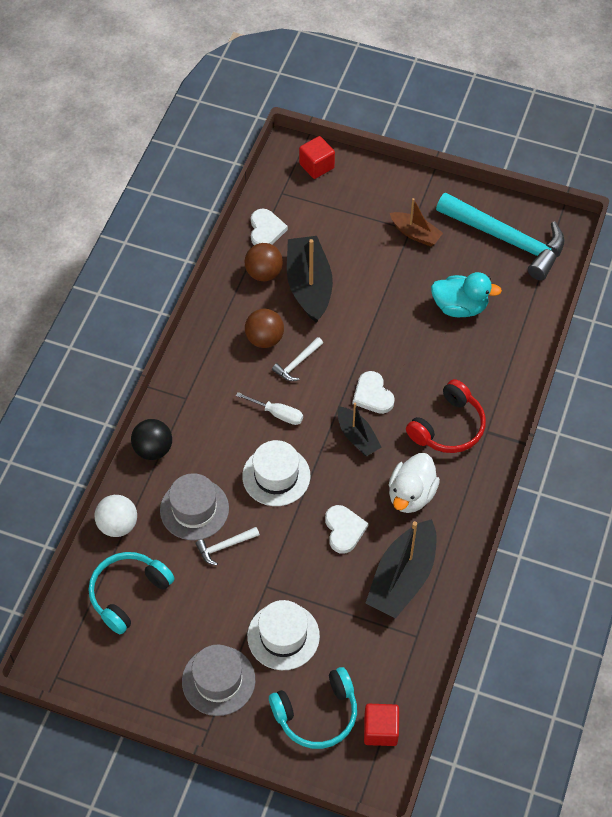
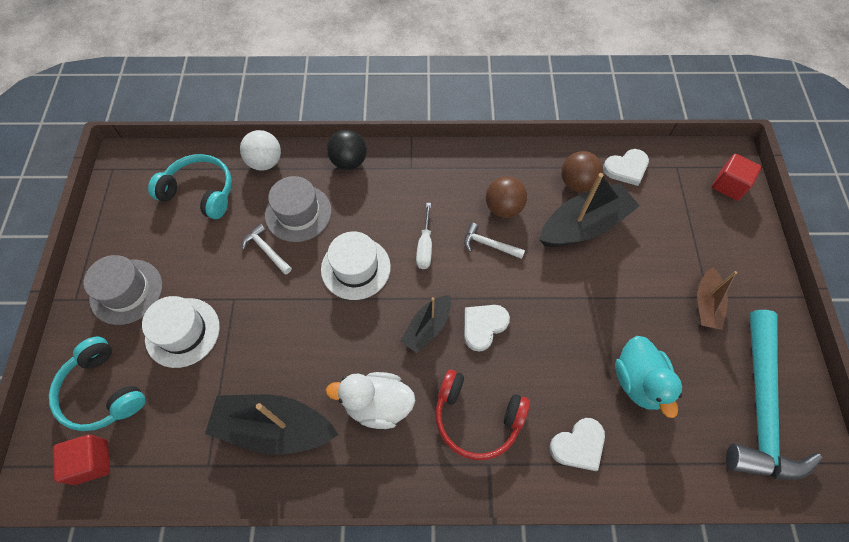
camera: 70 degrees right, 5 degrees up
white heart [325,505,368,554] -> white heart moved to [550,418,605,471]

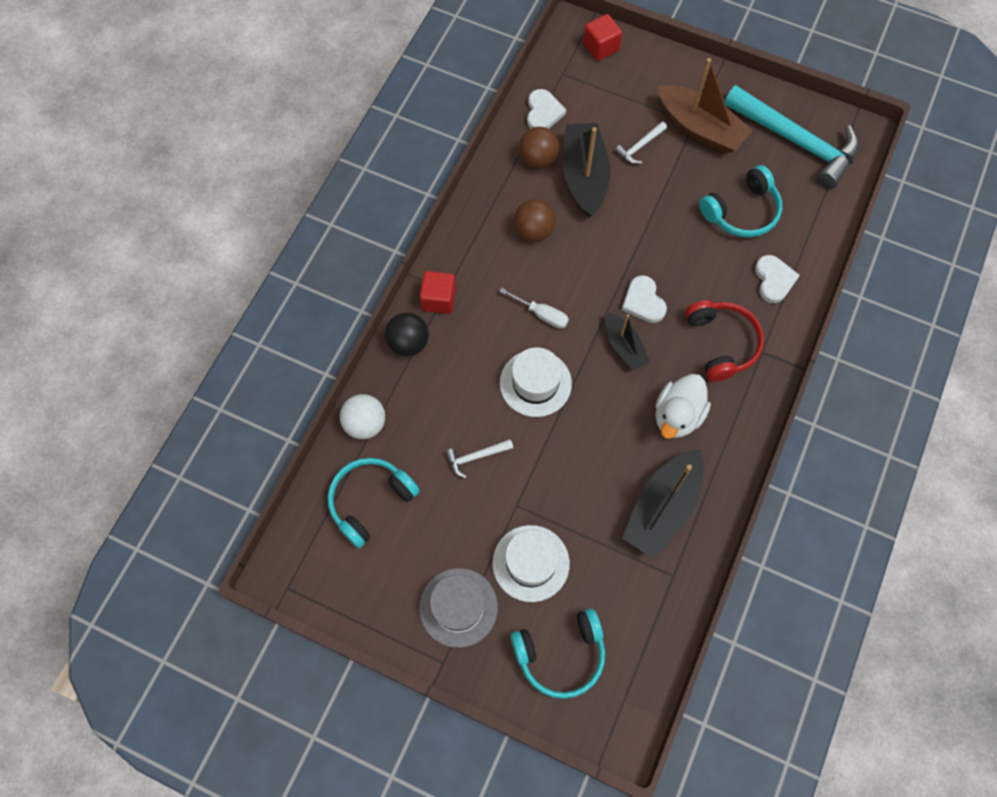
camera: 65 degrees left, 5 degrees up
red cube [53,434,110,485] -> red cube moved to [419,271,456,314]
grey hat [265,176,332,242] -> none
red headphones [435,370,530,460] -> red headphones turned 60 degrees counterclockwise [685,300,764,382]
white hammer [464,223,525,259] -> white hammer moved to [614,122,667,164]
turquoise duck [615,336,682,418] -> turquoise headphones [699,165,782,238]
brown boat [697,267,737,330] -> brown boat [657,58,753,154], size x1.71

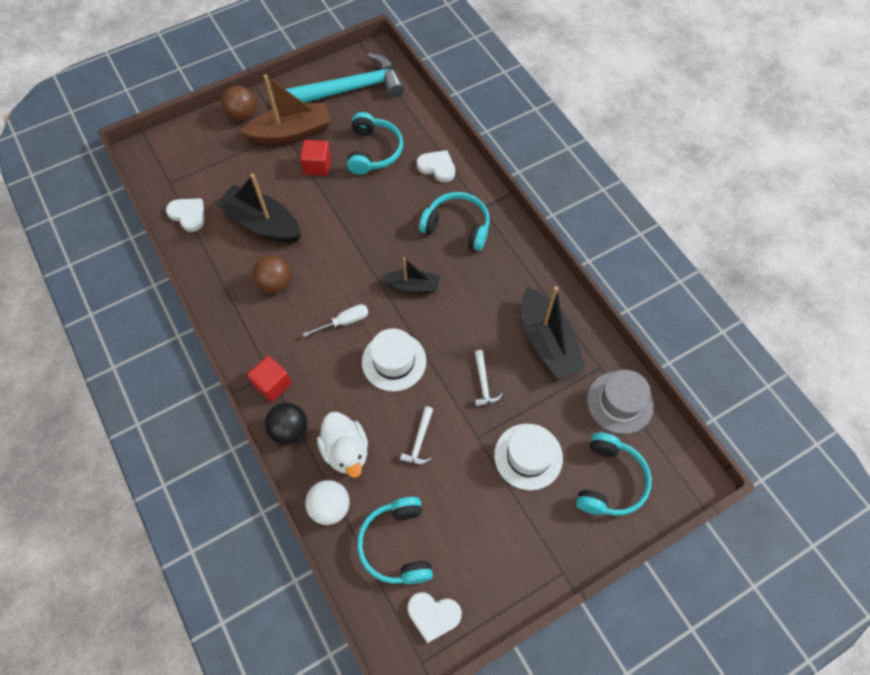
camera: 55 degrees left, 5 degrees down
grey hat [419,568,498,648] -> grey hat moved to [587,370,654,434]
brown ball [519,127,559,169] -> brown ball moved to [221,86,256,121]
red cube [583,14,622,61] -> red cube moved to [300,140,331,176]
white hammer [614,122,667,164] -> white hammer moved to [474,350,503,407]
white heart [622,275,667,323] -> white heart moved to [407,592,462,643]
white duck [655,374,711,439] -> white duck moved to [317,412,368,478]
red headphones [685,300,764,382] -> turquoise headphones [419,192,490,251]

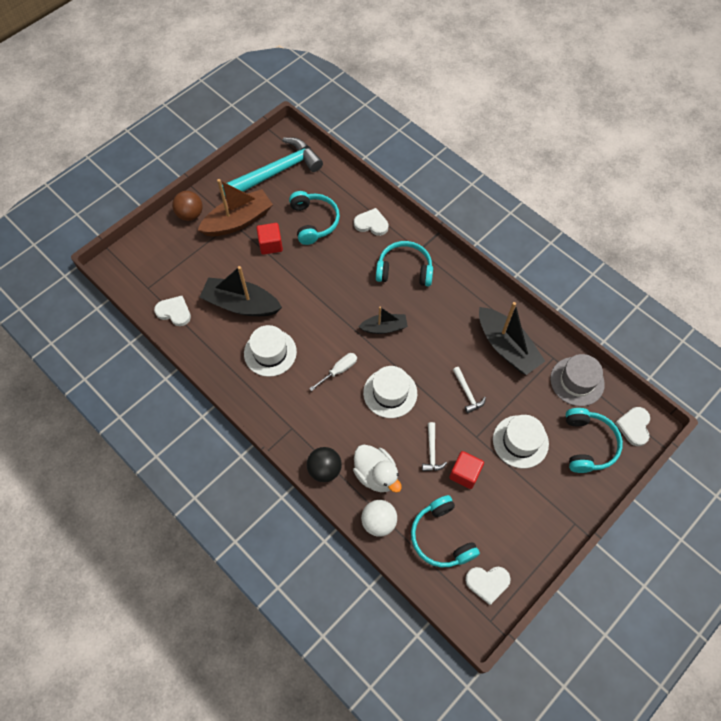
camera: 15 degrees left, 0 degrees up
red cube [247,356,292,402] -> red cube moved to [449,451,484,489]
brown ball [252,255,291,293] -> white hat [244,325,297,377]
none -> white heart [615,407,650,446]

